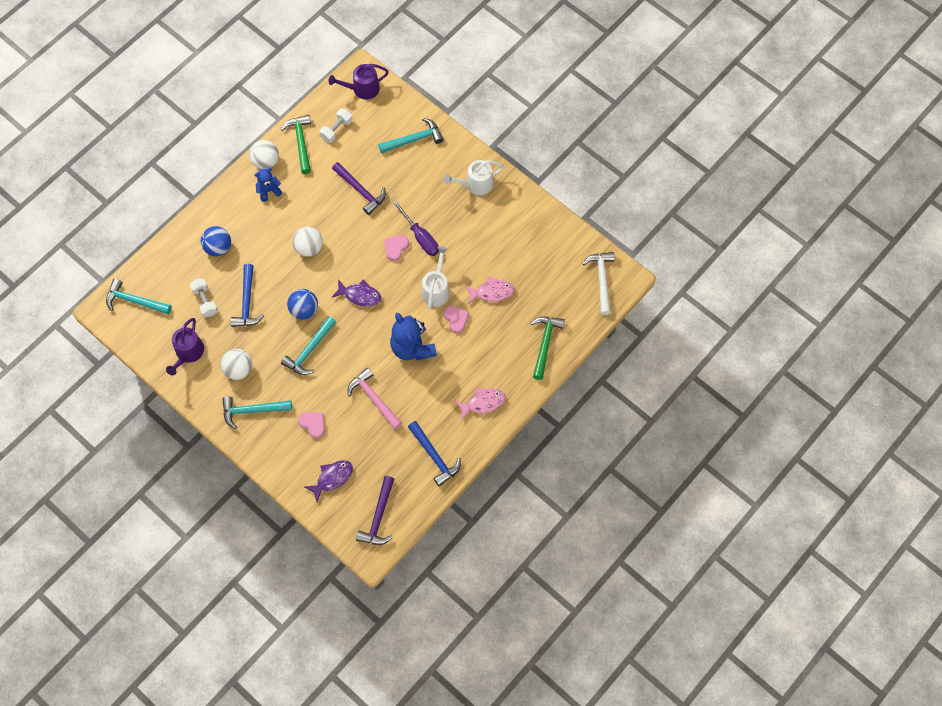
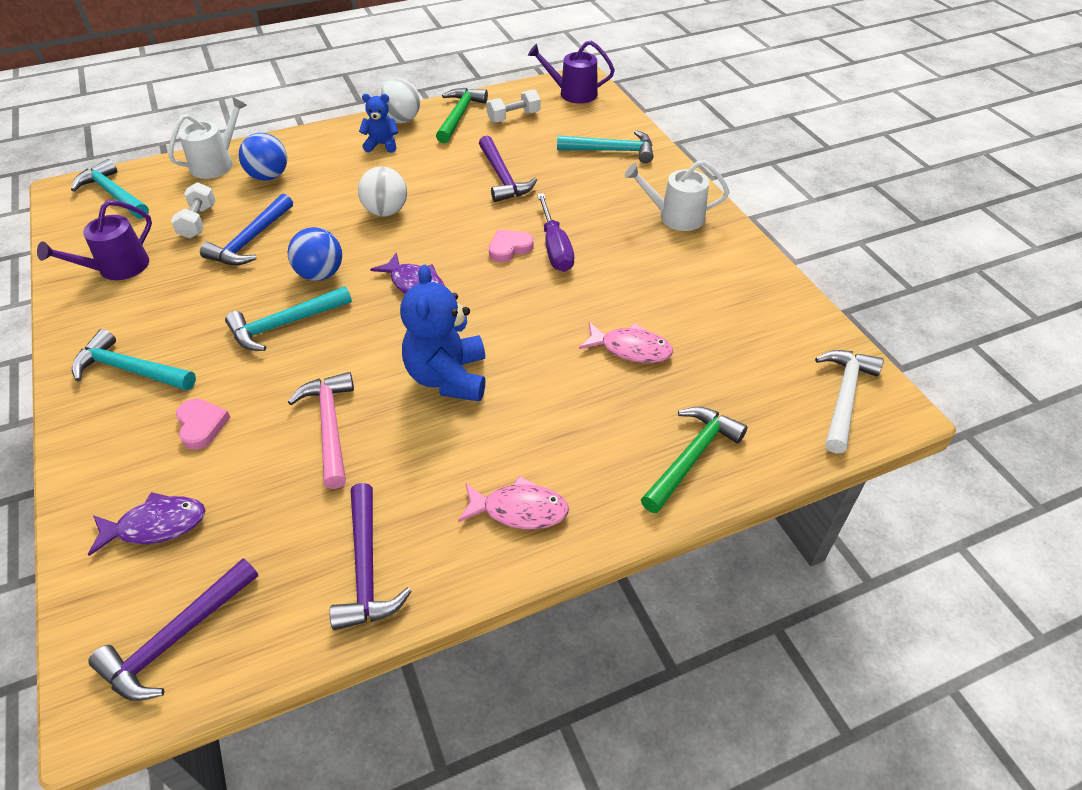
camera: 25 degrees right, 20 degrees down
white ball [221,349,252,380] -> none
blue hammer [408,421,461,487] -> purple hammer [330,483,412,630]
white watering can [422,247,450,310] -> white watering can moved to [169,97,247,179]
pink heart [444,305,469,333] -> none

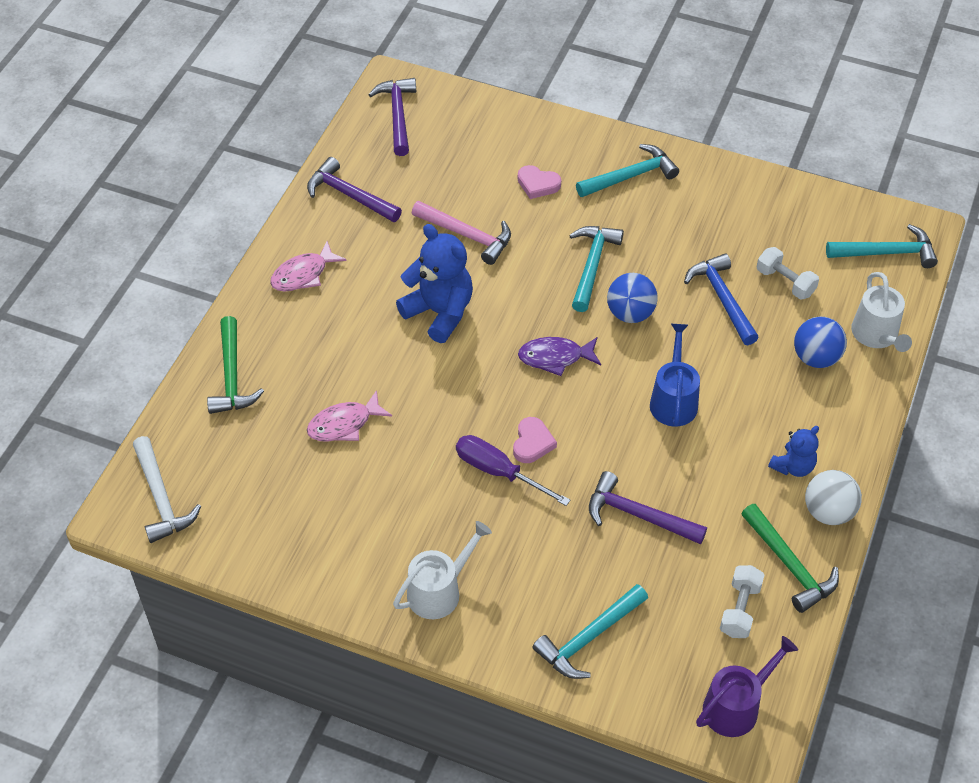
camera: 135 degrees right, 5 degrees up
purple watering can [37,200,152,280] -> none
purple fish [88,492,205,556] -> none
white ball [358,166,407,216] -> blue watering can [650,324,700,426]

